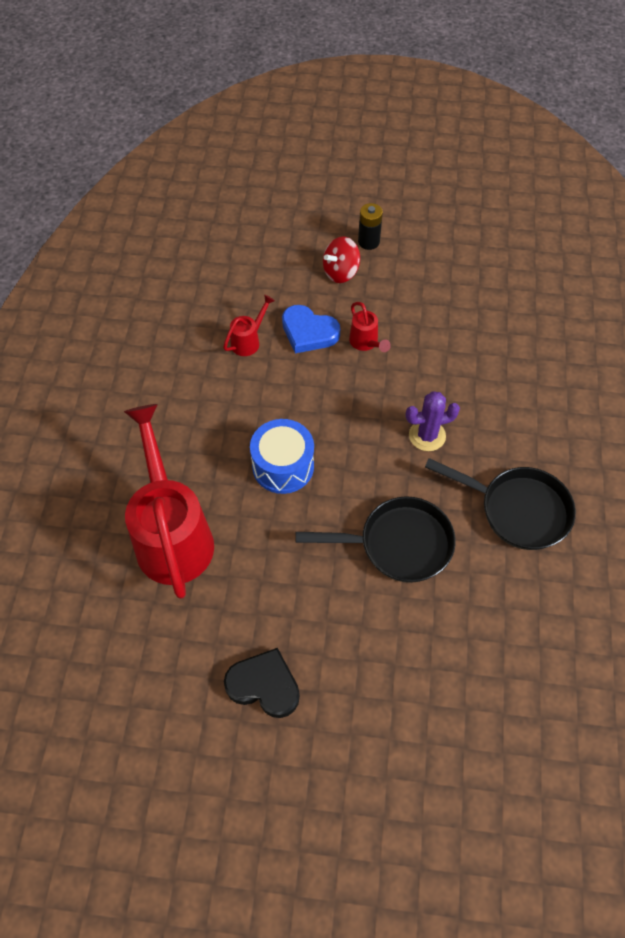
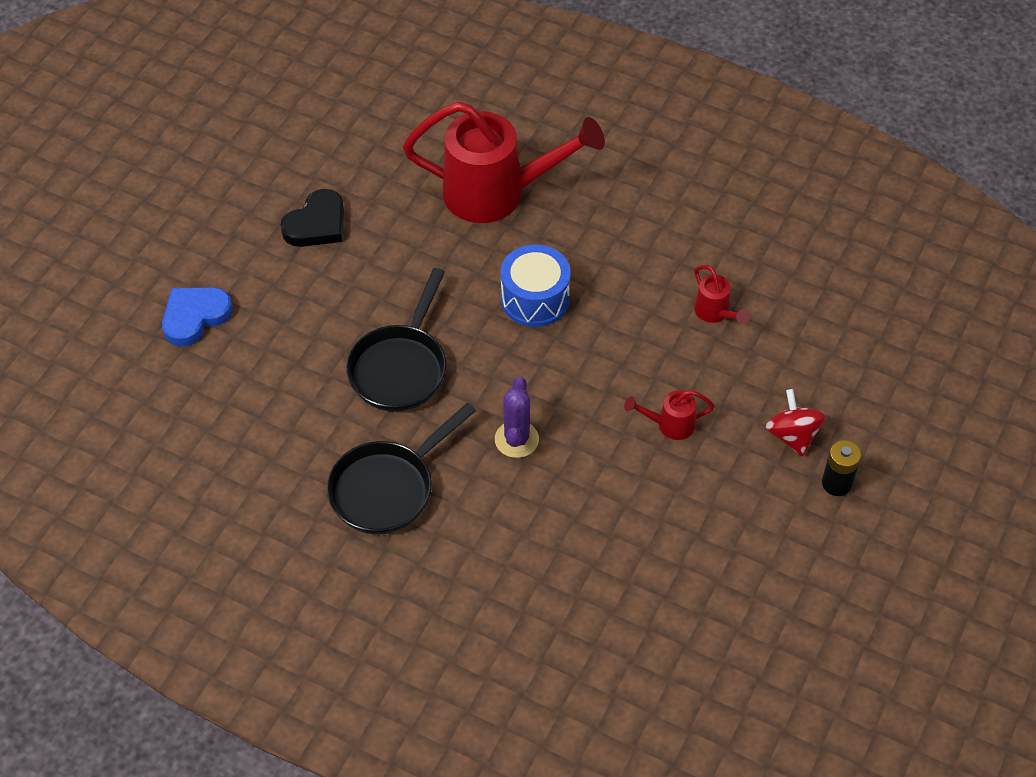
camera: 110 degrees right, 5 degrees down
blue heart [282,305,340,353] -> blue heart moved to [162,287,233,347]

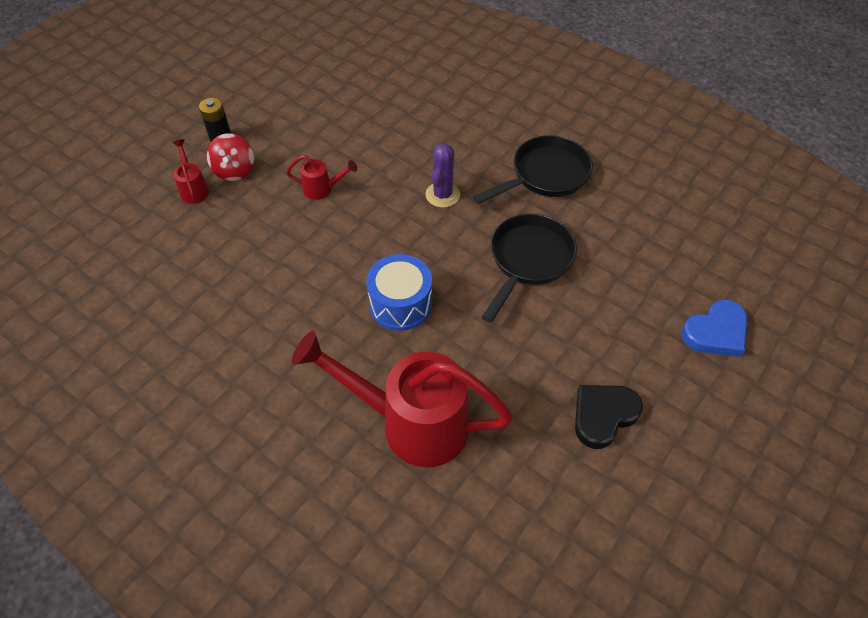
camera: 170 degrees left, 0 degrees up
red watering can [694,265,750,324] -> red watering can moved to [172,139,209,204]

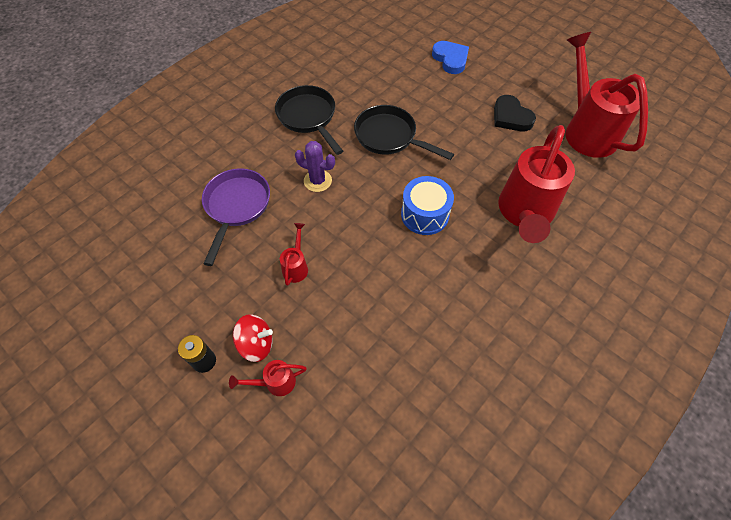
camera: 85 degrees left, 5 degrees up
none -> purple pan [202,168,270,266]
none -> red watering can [565,32,648,158]

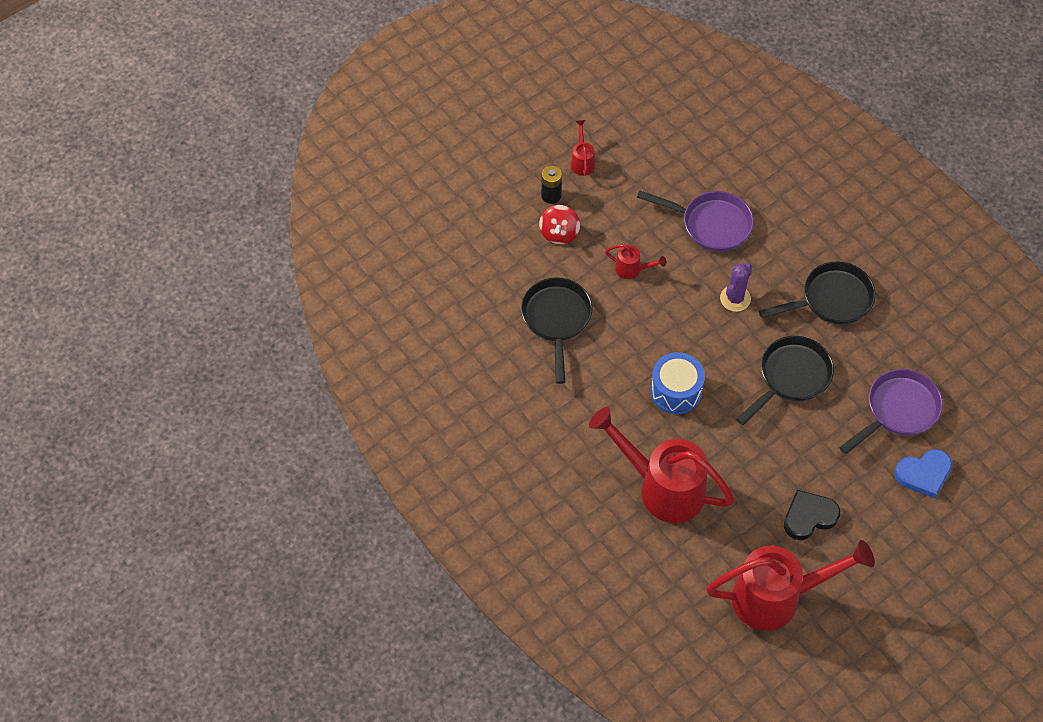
camera: 100 degrees right, 0 degrees up
red watering can [229,360,307,396] -> red watering can moved to [571,120,595,176]
none -> black pan [521,278,593,384]
none -> purple pan [839,369,943,454]

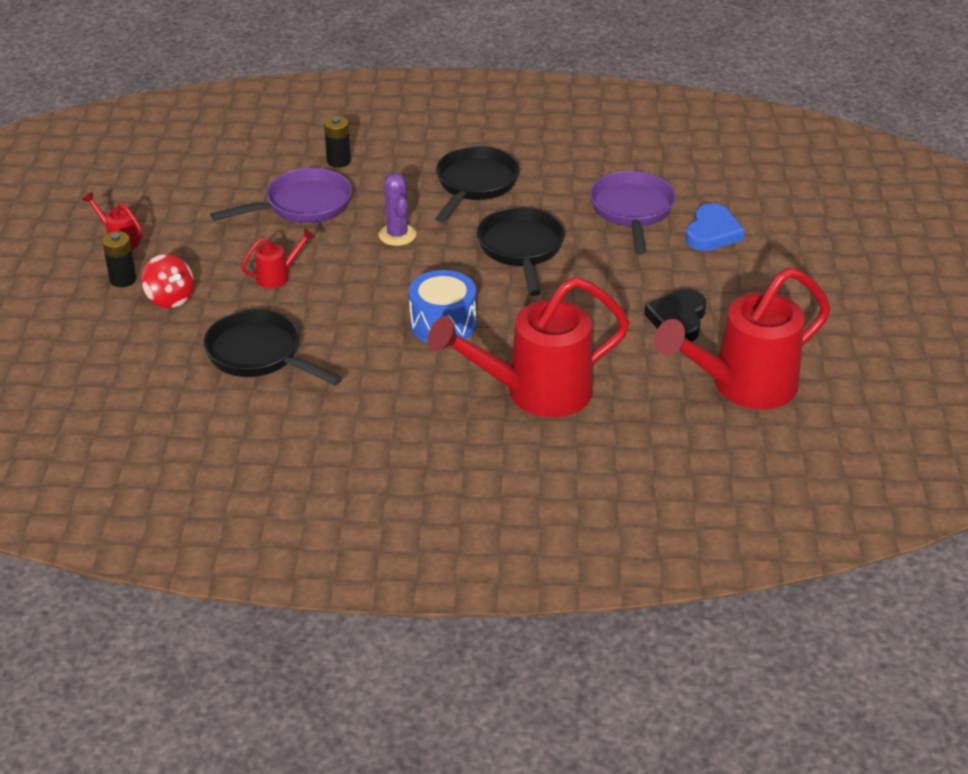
camera: 50 degrees left, 20 degrees down
red watering can [706,540,875,631] -> red watering can turned 150 degrees counterclockwise [654,267,830,409]
none -> black battery [324,116,351,168]

